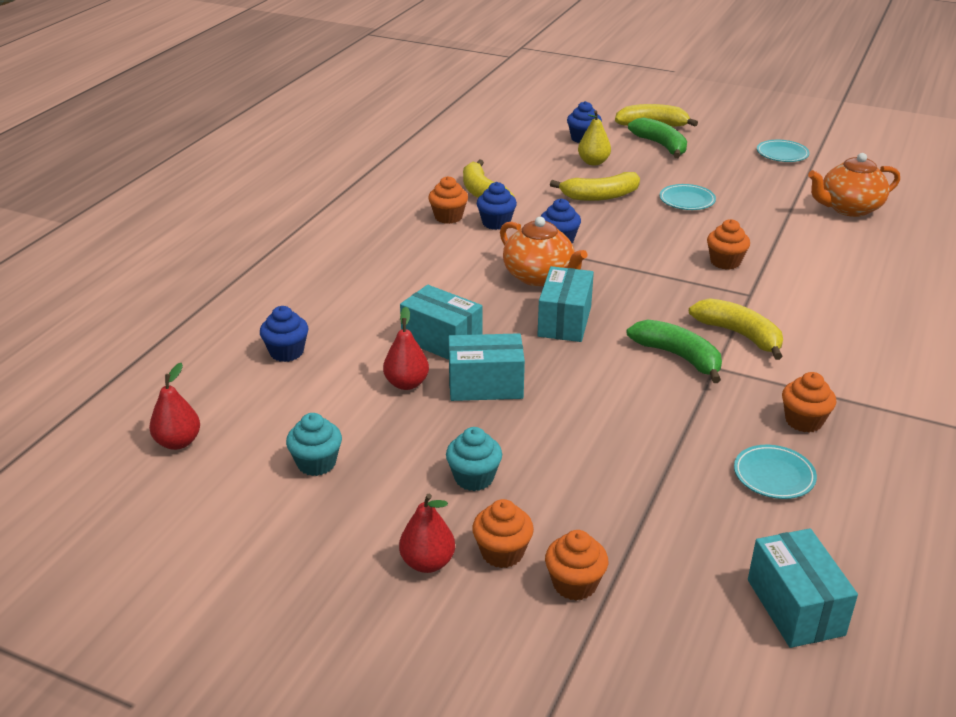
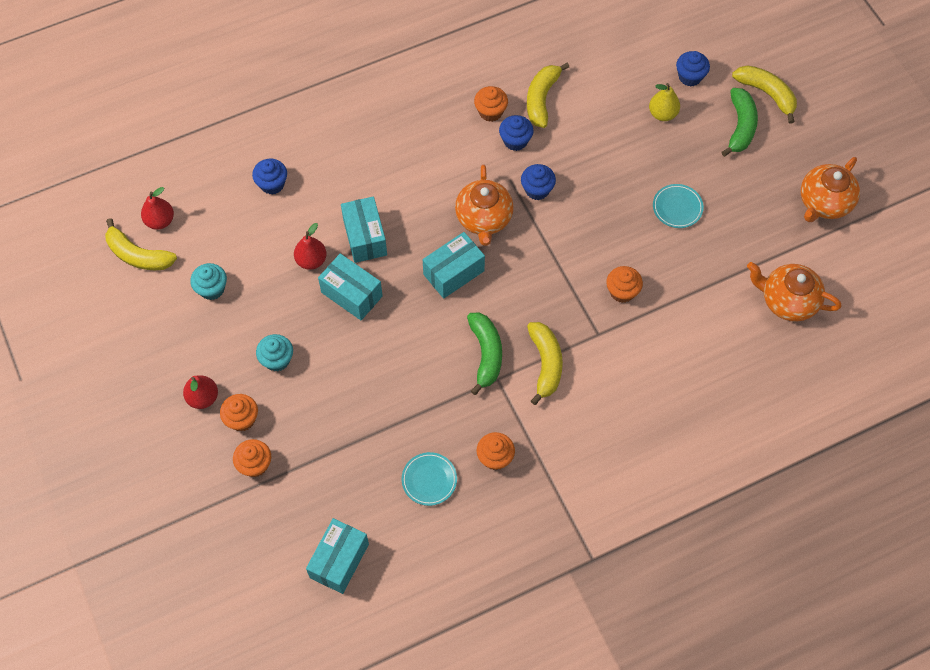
camera: 40 degrees right, 30 degrees up
yellow banana [550,172,640,201] -> yellow banana moved to [105,218,177,270]
turquoise plate [757,140,810,162] -> orange teapot [801,157,860,222]

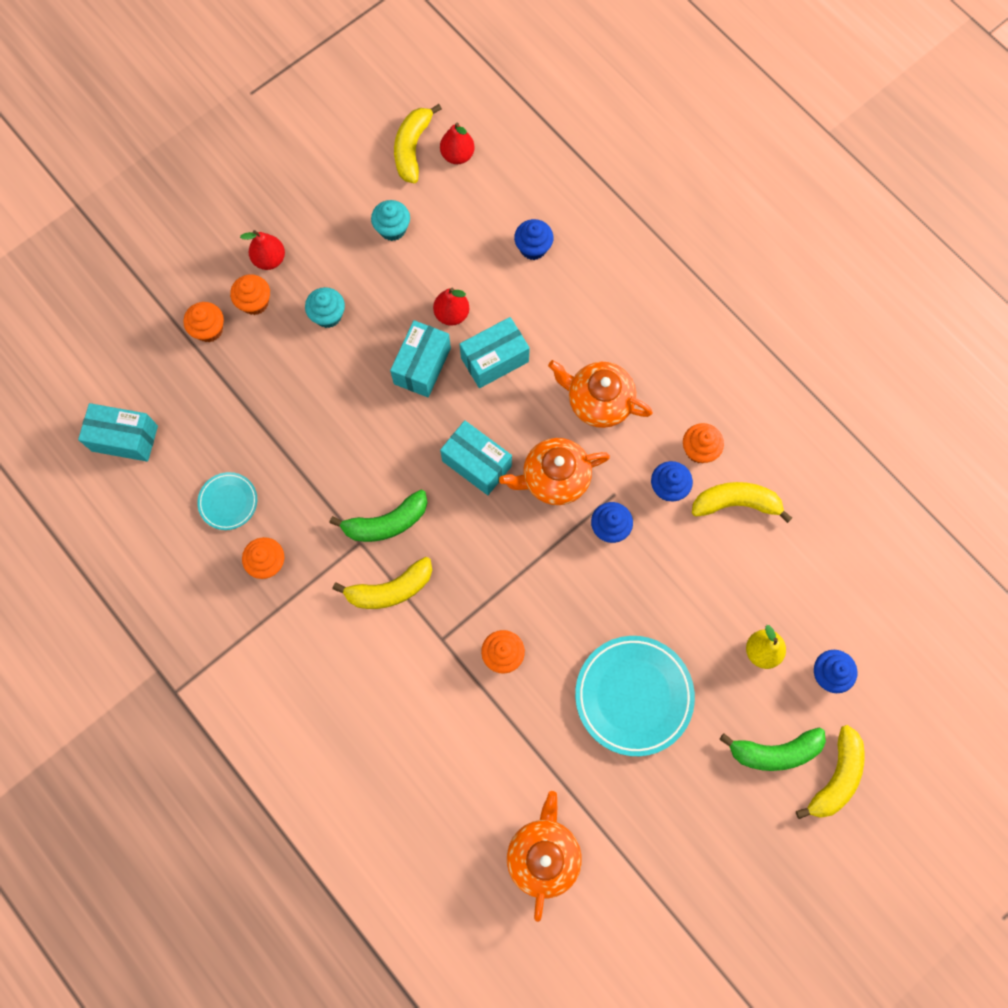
camera: 75 degrees right, 10 degrees up
turquoise plate [653,184,704,228] -> turquoise plate [575,636,695,756], size x1.90
orange teapot [801,157,860,222] -> orange teapot moved to [548,360,653,428]

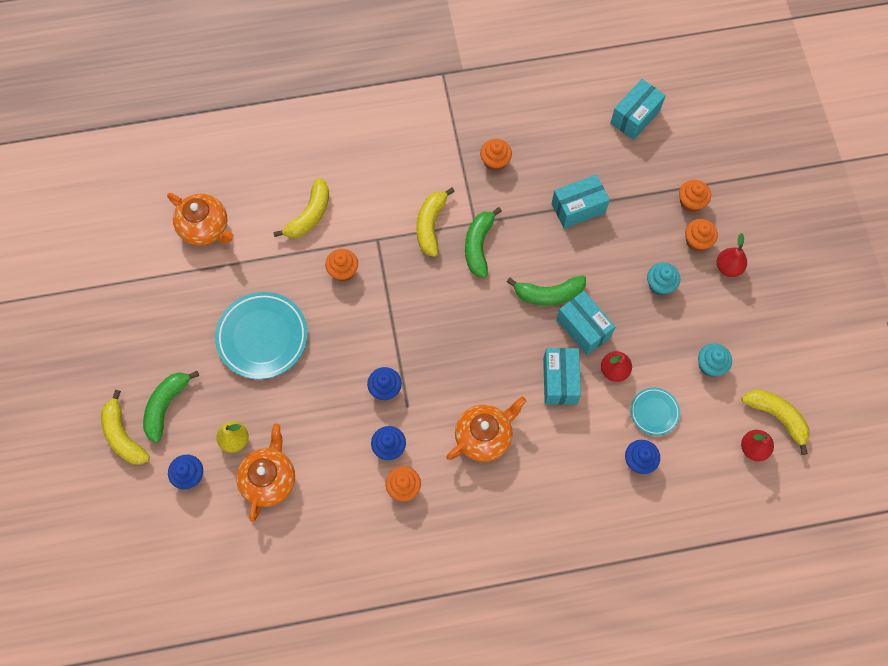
camera: 120 degrees right, 5 degrees down
turquoise plate [197,472,257,530] -> turquoise plate moved to [630,388,680,436]
turquoise box [440,420,512,495] -> turquoise box moved to [551,175,610,229]
orange teapot [499,438,610,505] -> orange teapot moved to [236,424,295,522]
yellow banana [692,482,792,523] -> yellow banana moved to [273,178,329,238]
none -> green banana [507,275,586,306]

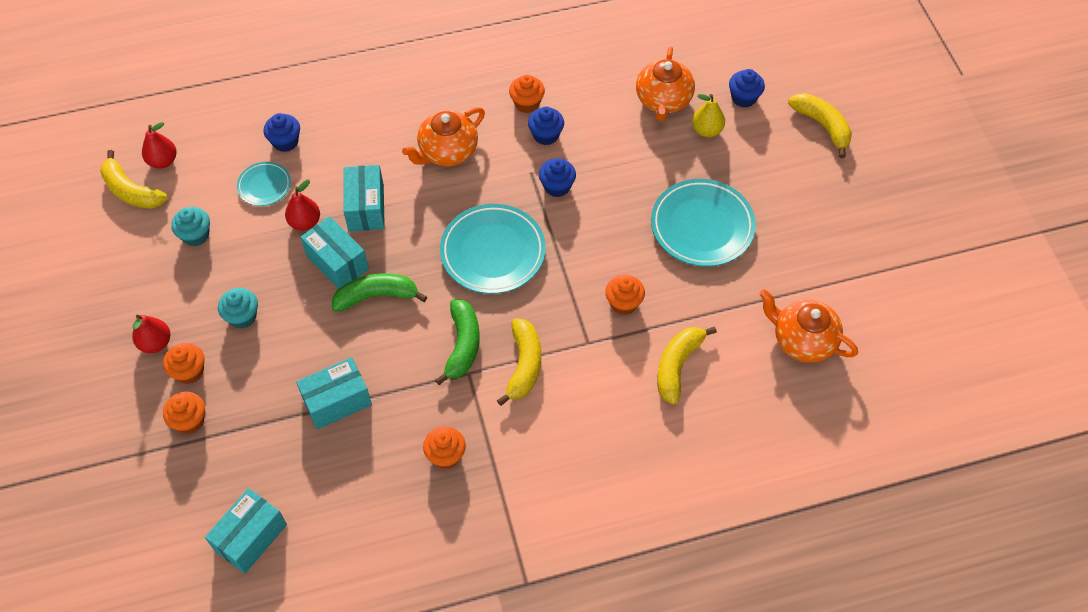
camera: 175 degrees right, 10 degrees down
green banana [143,371,199,443] -> none
none -> turquoise plate [440,204,546,294]

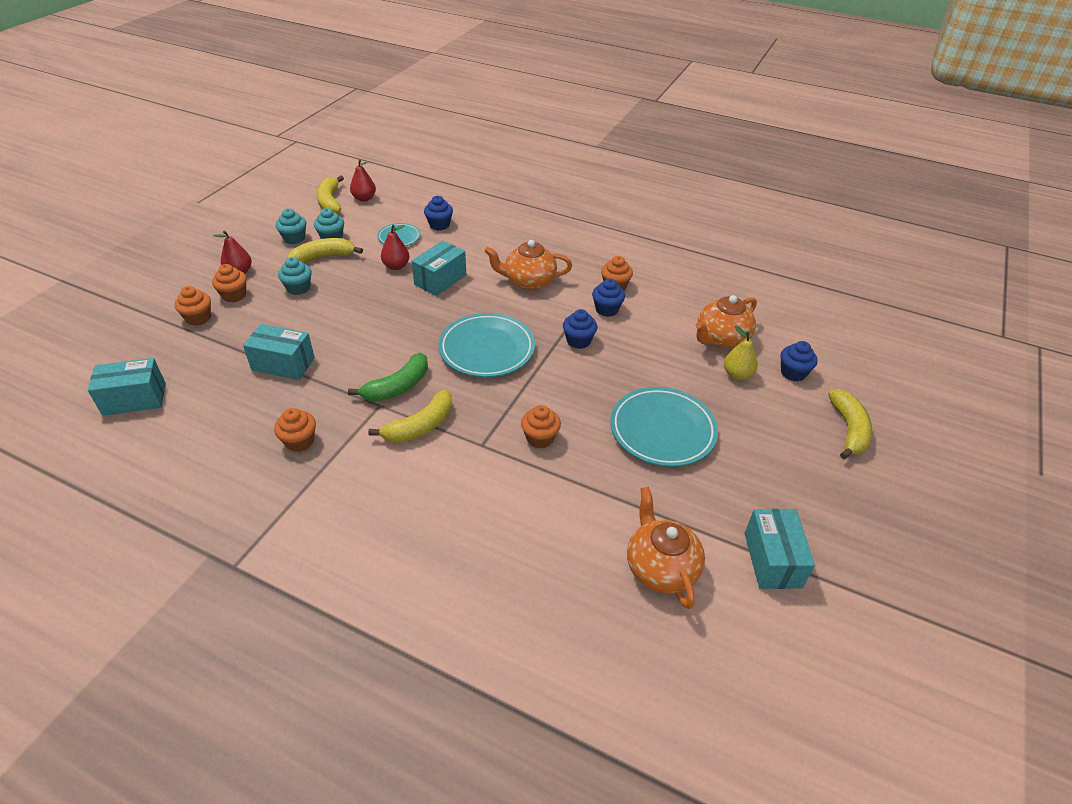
camera: 40 degrees right, 15 degrees down
turquoise box [300,216,369,289] -> turquoise box moved to [744,509,815,589]
green banana [332,273,427,311] -> none
yellow banana [657,326,717,405] -> yellow banana moved to [287,238,363,264]
none -> turquoise cupcake [276,209,306,244]

